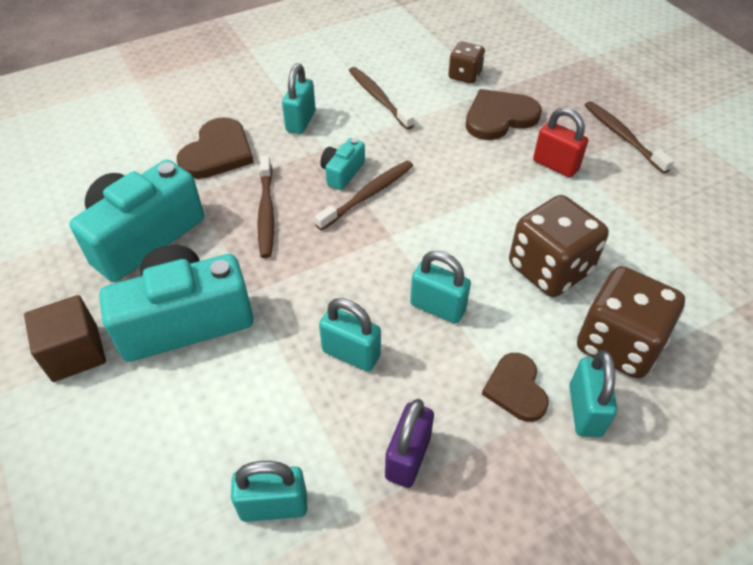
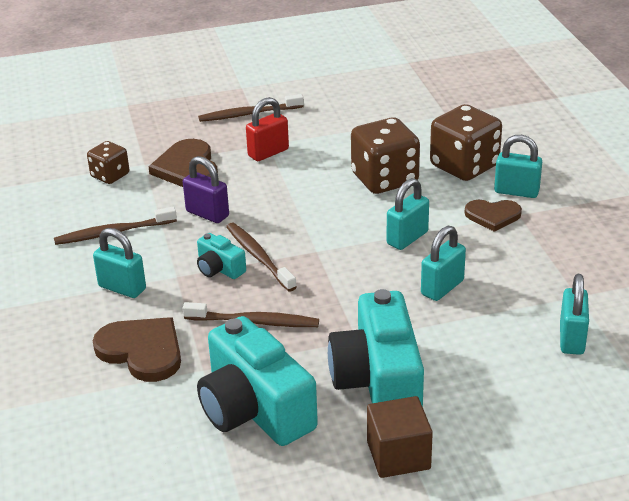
camera: 75 degrees left, 15 degrees down
purple padlock [385,399,434,488] -> purple padlock moved to [183,156,229,223]

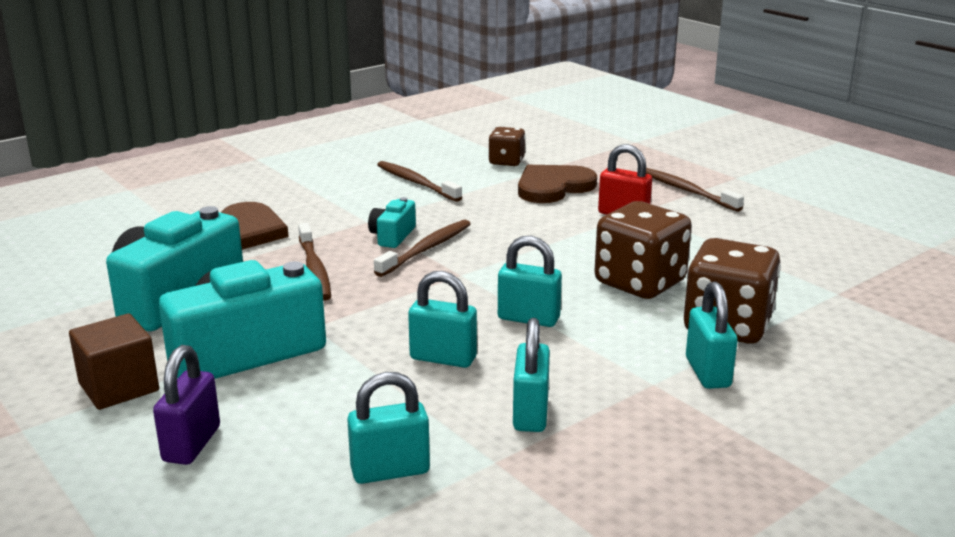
camera: 65 degrees right, 10 degrees down
turquoise padlock [93,228,146,298] -> turquoise padlock moved to [513,318,550,432]
purple padlock [183,156,229,223] -> purple padlock moved to [153,345,220,465]
brown heart [465,200,522,232] -> none

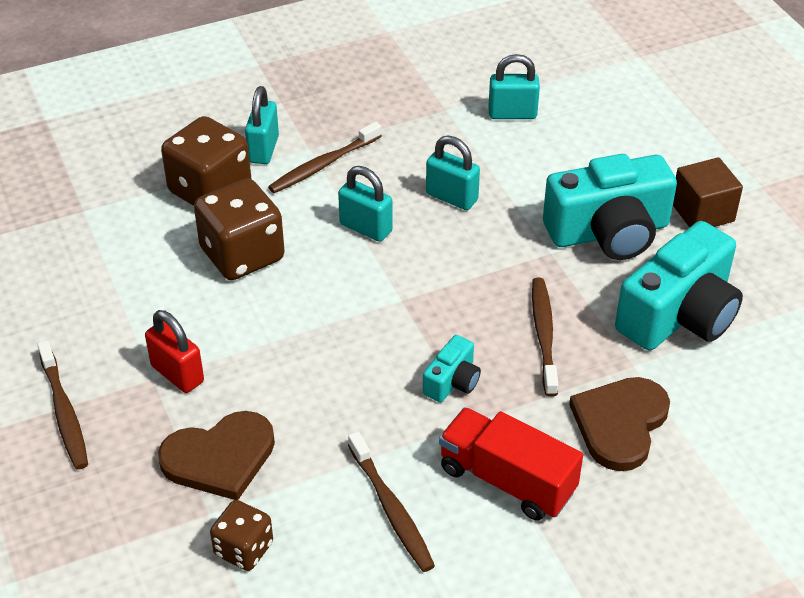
camera: 165 degrees left, 20 degrees up
purple padlock [153,345,220,465] -> none
brown toothbrush [374,220,471,277] -> brown toothbrush moved to [268,122,382,193]
turquoise padlock [513,318,550,432] -> none
none -> red truck [439,407,583,521]

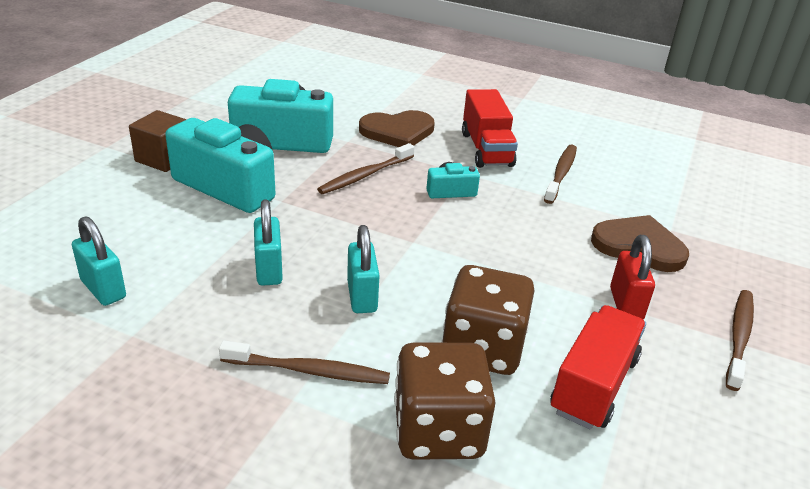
camera: 135 degrees left, 10 degrees down
brown dice [210,500,273,571] -> none
turquoise padlock [245,86,279,164] -> none
none -> red truck [550,305,646,429]

